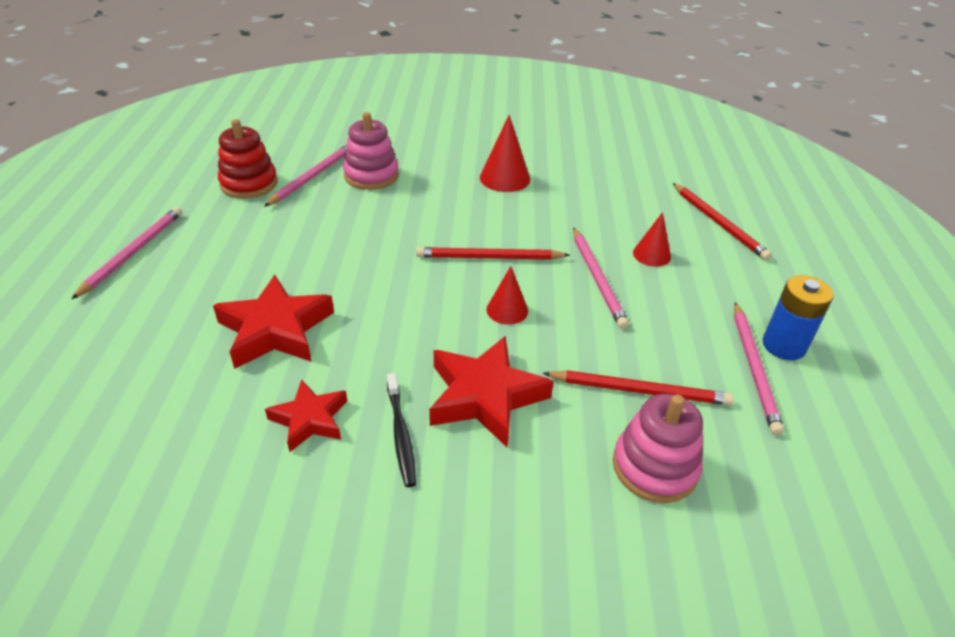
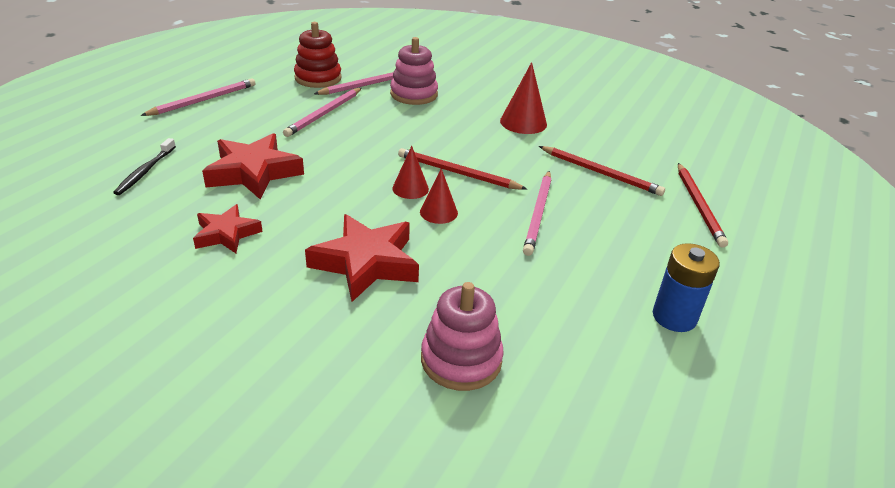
camera: 25 degrees right, 5 degrees down
black toothbrush [387,373,416,487] -> black toothbrush moved to [113,138,176,195]
red pencil [543,370,734,405] -> red pencil moved to [539,146,665,196]
red cone [633,212,671,267] -> red cone moved to [392,146,429,199]
pink pencil [734,302,784,436] -> pink pencil moved to [283,88,362,137]

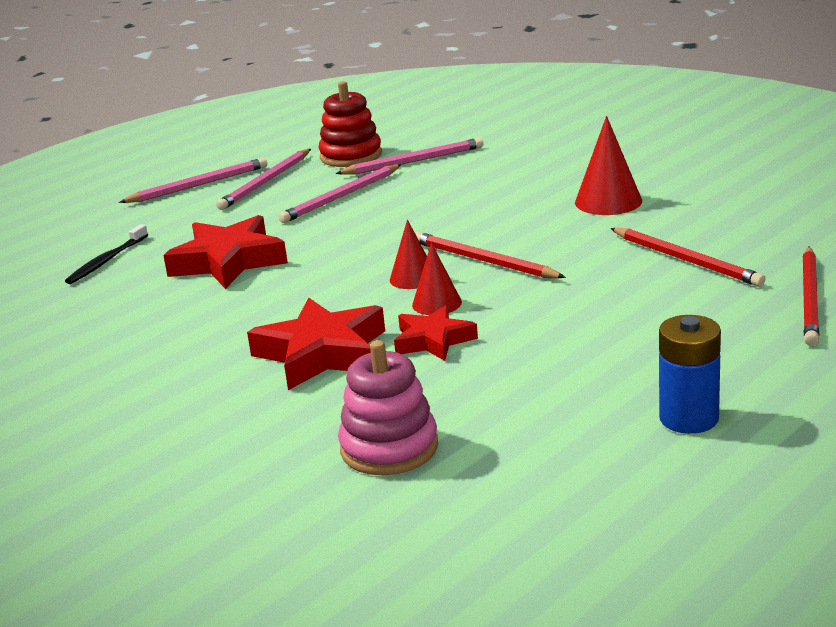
camera: 20 degrees right, 10 degrees down
red star [193,204,263,253] -> red star moved to [394,305,478,361]
pink stacking toy [390,37,438,105] -> none
pink pencil [523,171,551,256] -> pink pencil moved to [216,149,311,210]

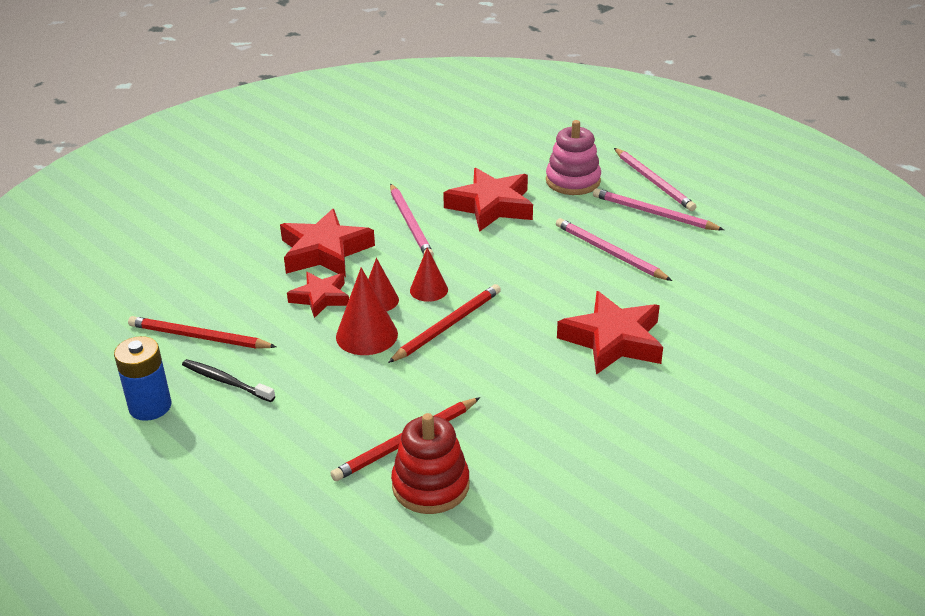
camera: 90 degrees right, 10 degrees up
black toothbrush [65,224,148,284] -> black toothbrush moved to [182,359,275,402]
red stacking toy [318,81,382,167] -> red stacking toy moved to [391,413,469,514]
pink pencil [335,138,483,175] -> pink pencil moved to [390,183,434,257]
pink stacking toy [338,340,438,475] -> pink stacking toy moved to [546,120,601,195]
red cone [575,116,642,215] -> red cone moved to [336,267,398,355]
red pencil [803,246,819,346] -> red pencil moved to [128,316,277,349]
none -> red star [557,291,663,375]

